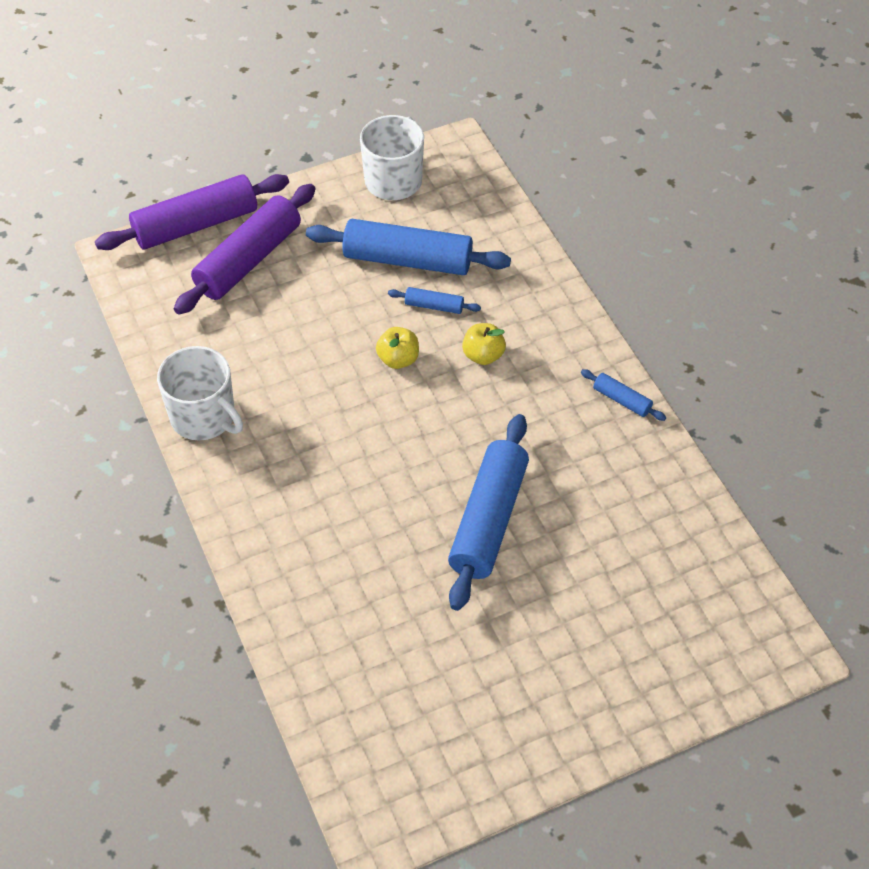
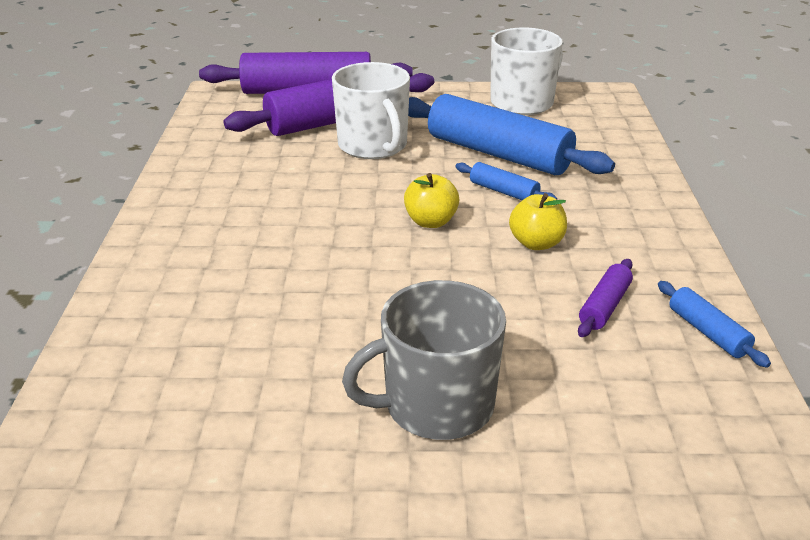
camera: 25 degrees right, 20 degrees down
white mug [157,346,243,441] -> white mug moved to [332,62,410,159]
blue rolling pin [448,414,529,611] -> grey mug [342,280,506,440]
none -> purple rolling pin [578,259,633,337]

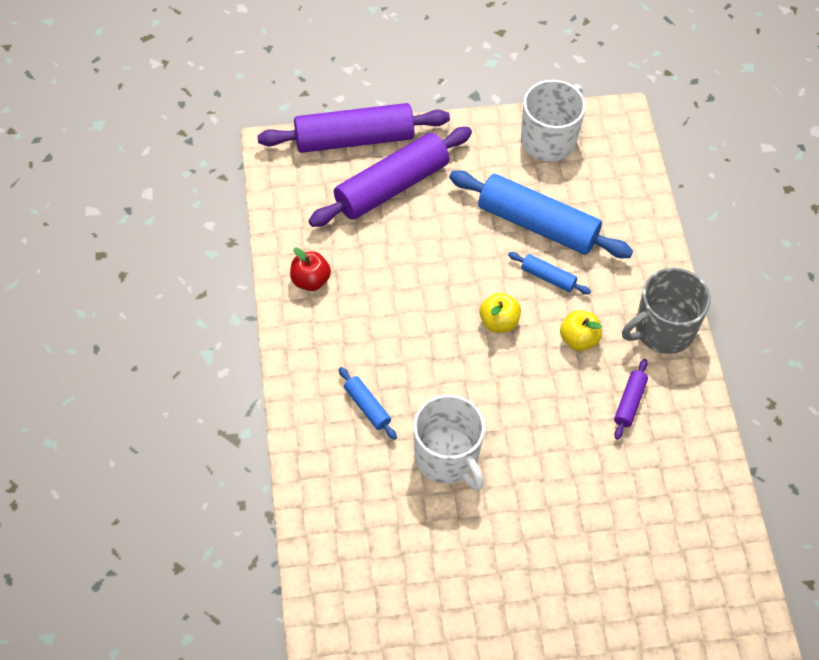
camera: 10 degrees left, 25 degrees up
white mug [332,62,410,159] -> white mug moved to [413,395,485,490]
grey mug [342,280,506,440] -> grey mug moved to [622,268,711,354]
blue rolling pin [658,281,771,368] -> blue rolling pin moved to [339,367,397,440]
none -> red apple [290,247,331,291]

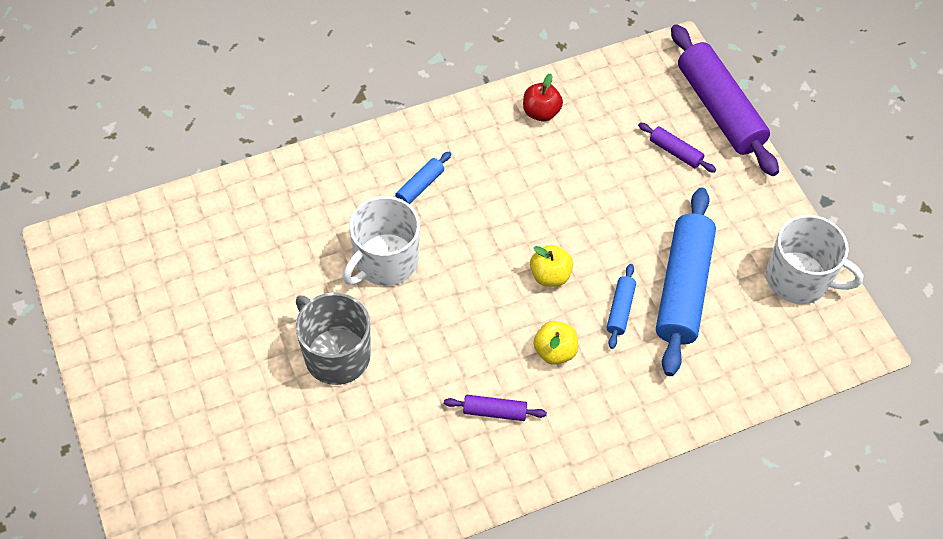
camera: 75 degrees right, 0 degrees up
purple rolling pin [308,127,472,227] -> purple rolling pin [638,123,716,173], size x0.45
grey mug [622,268,711,354] -> grey mug moved to [296,293,371,385]

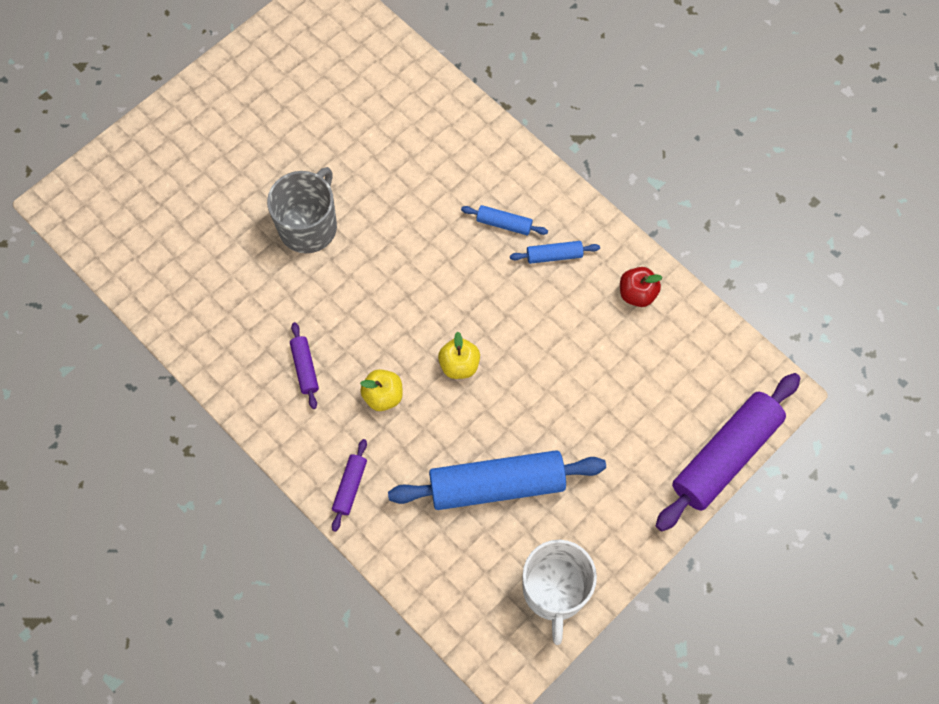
camera: 70 degrees right, 10 degrees up
white mug [343,196,420,286] -> none
blue rolling pin [607,264,636,349] -> blue rolling pin moved to [510,241,600,264]
purple rolling pin [638,123,716,173] -> purple rolling pin moved to [332,439,367,532]

